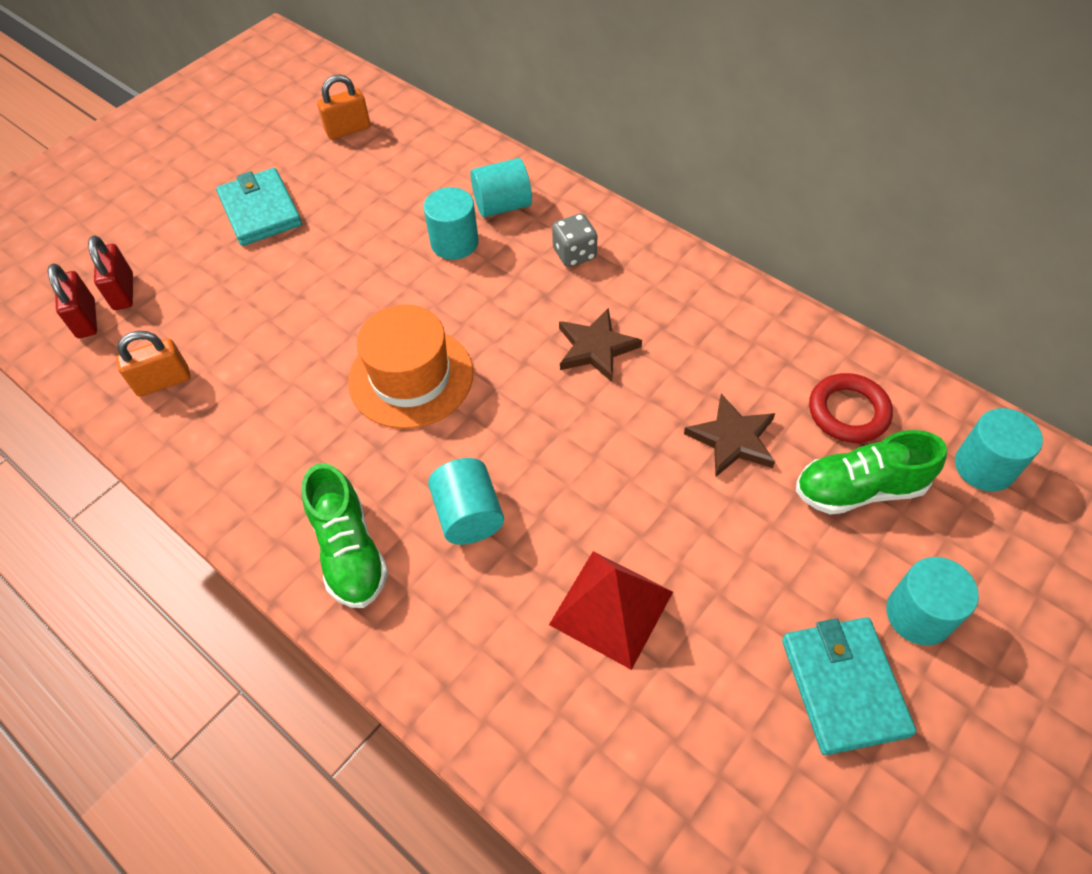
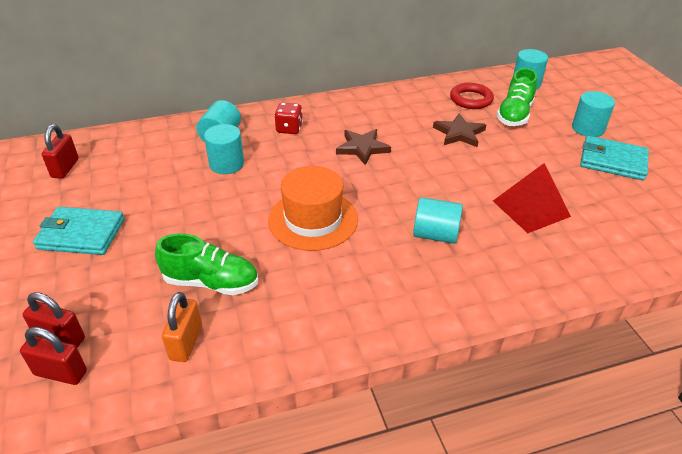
camera: 60 degrees left, 15 degrees down
green shoe [301,463,388,608] -> green shoe moved to [155,233,258,295]
orange padlock [317,74,371,140] -> red padlock [42,124,79,179]
grey dice [552,213,597,267] -> red dice [274,103,303,134]

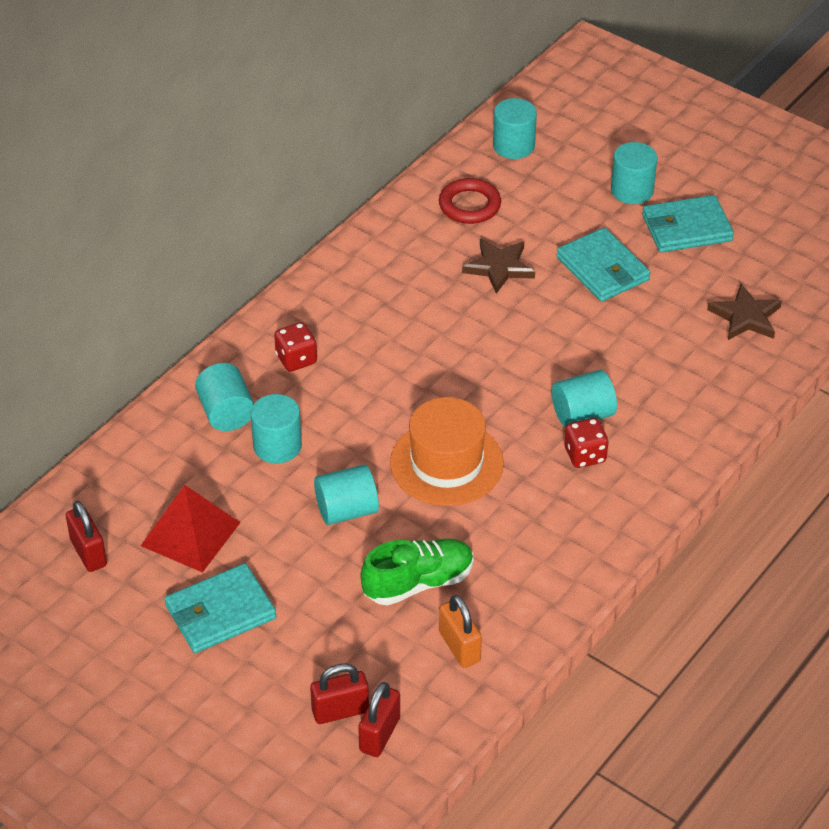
camera: 35 degrees left, 5 degrees up
red padlock [20,327,87,385] -> red padlock turned 45 degrees counterclockwise [358,682,400,757]
brown star [336,129,391,165] -> brown star moved to [707,284,782,340]
red pyramid [493,163,571,233] -> red pyramid moved to [141,485,241,573]
green shoe [496,68,537,126] -> none
none -> turquoise cylinder [314,464,379,525]
none -> turquoise wallet [556,227,650,301]
none -> red dice [564,418,609,468]

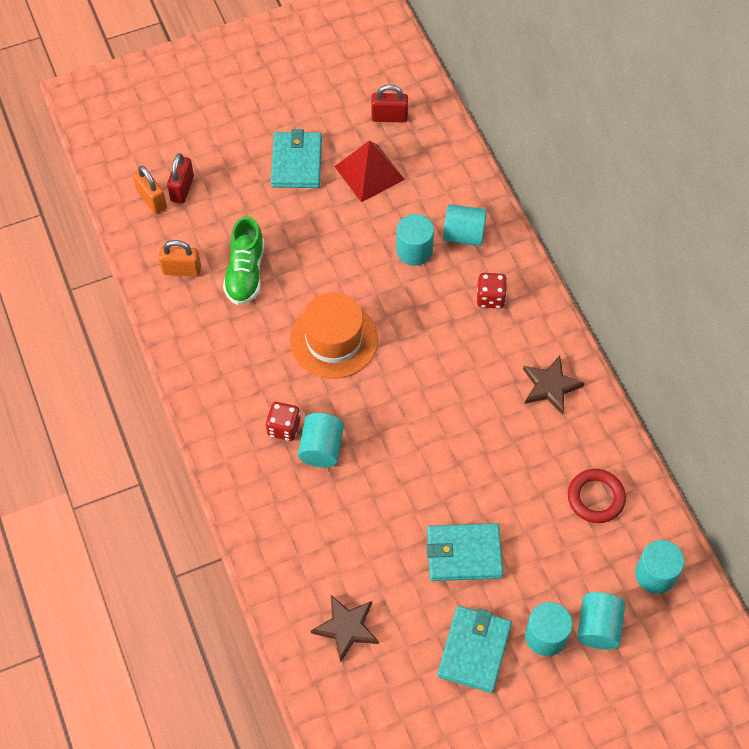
camera: 120 degrees right, 15 degrees up
turquoise cylinder [314,464,379,525] -> turquoise cylinder moved to [577,592,625,650]
red padlock [358,682,400,757] -> orange padlock [133,166,167,214]
brown star [462,238,535,294] -> brown star moved to [523,356,585,415]

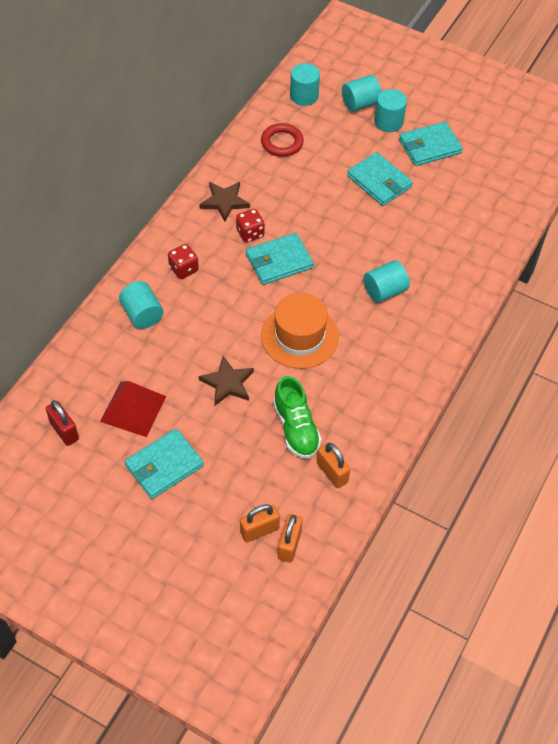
camera: 130 degrees left, 5 degrees down
red padlock [167,153,194,204] -> orange padlock [240,504,280,543]
green shoe [223,216,264,305] -> green shoe turned 105 degrees clockwise [273,376,321,459]
red dice [265,402,300,441] -> red dice moved to [236,209,265,242]
brown star [311,595,379,663] -> brown star moved to [199,356,254,405]
turquoise cylinder [396,214,434,266] -> none
none -> turquoise wallet [246,233,314,285]

